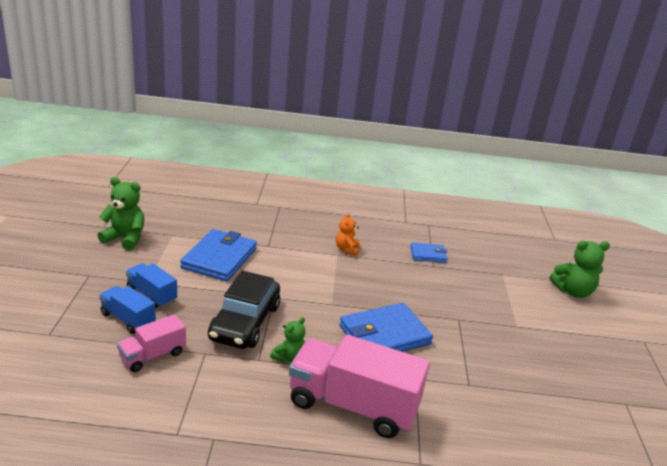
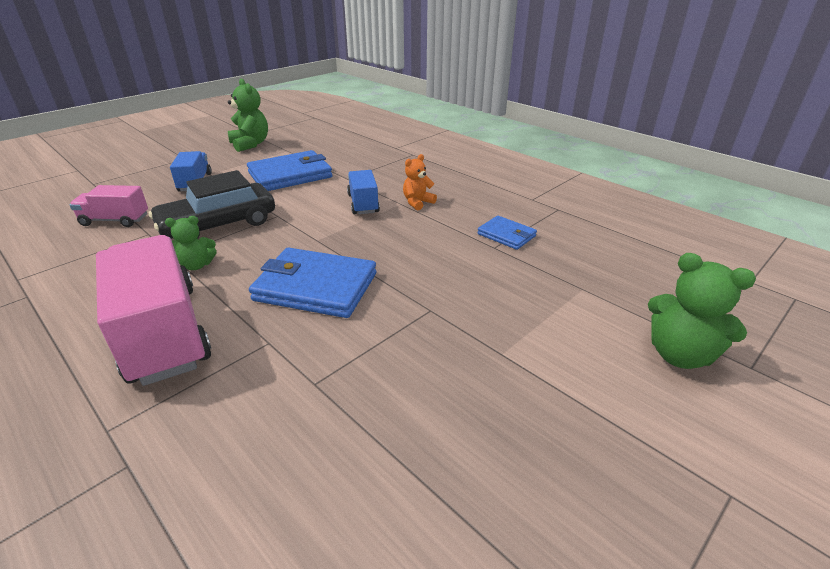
camera: 45 degrees right, 5 degrees up
blue truck [99,286,156,334] -> blue truck moved to [347,170,380,214]

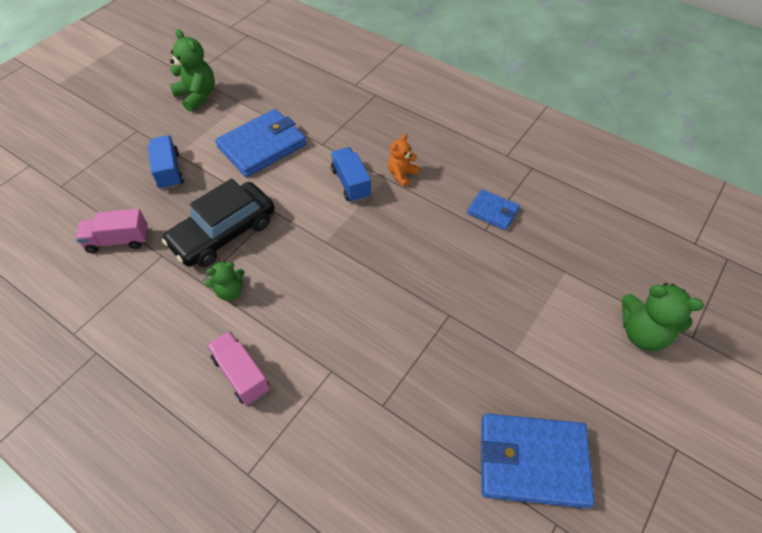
camera: 10 degrees left, 20 degrees up
pink truck [96,235,211,386] -> pink truck [207,331,270,405], size x0.52
blue wallet [249,248,376,318] -> blue wallet moved to [481,414,595,508]

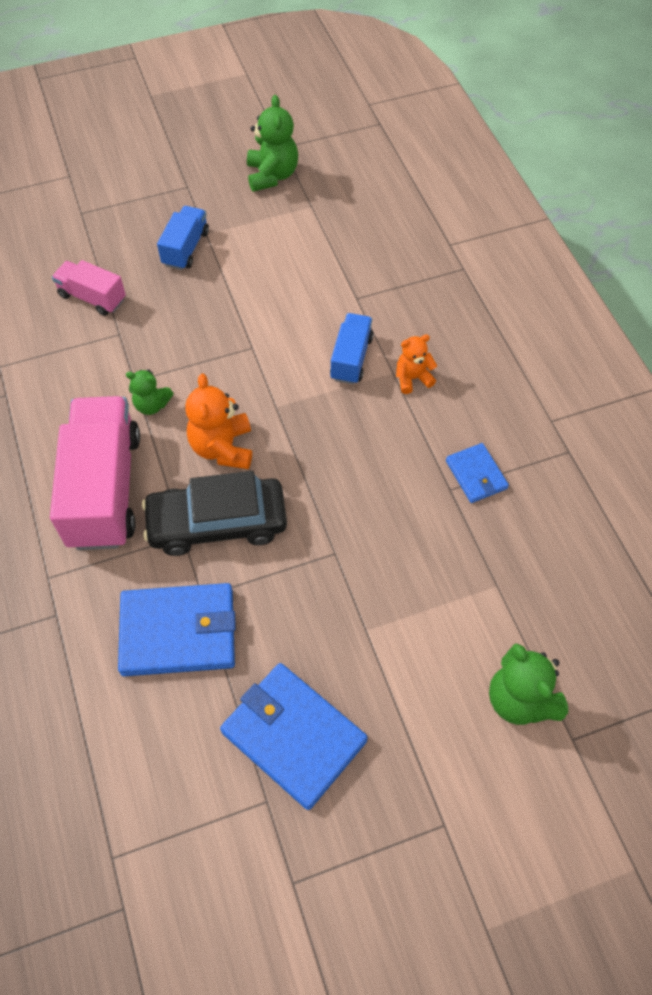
camera: 35 degrees right, 5 degrees up
black car [162,178,275,267] -> black car moved to [142,471,287,556]
pink truck [207,331,270,405] -> pink truck [50,396,140,550], size x1.93
blue wallet [215,109,307,177] -> blue wallet moved to [118,583,236,676]
none -> orange teddy bear [185,374,252,469]

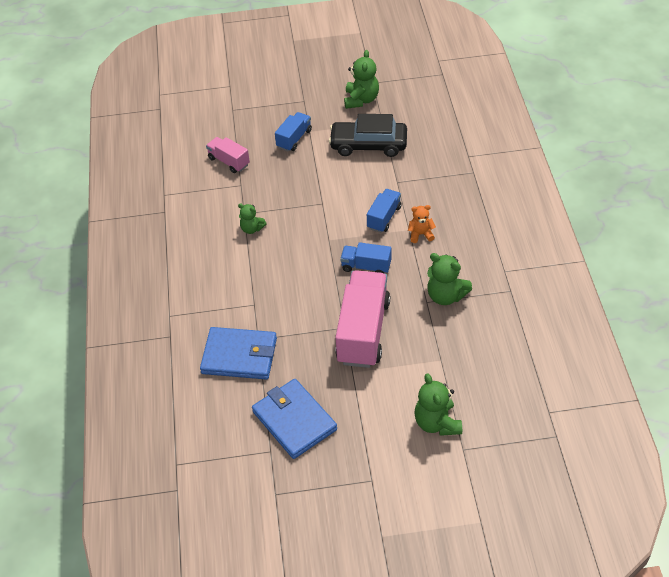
camera: 15 degrees right, 10 degrees down
pink truck [50,396,140,550] -> pink truck moved to [335,270,390,368]
black car [142,471,287,556] -> black car moved to [329,114,407,157]
orange teddy bear [185,374,252,469] -> none
blue wallet [446,443,509,503] -> green teddy bear [427,253,472,305]
none -> blue truck [340,242,391,273]

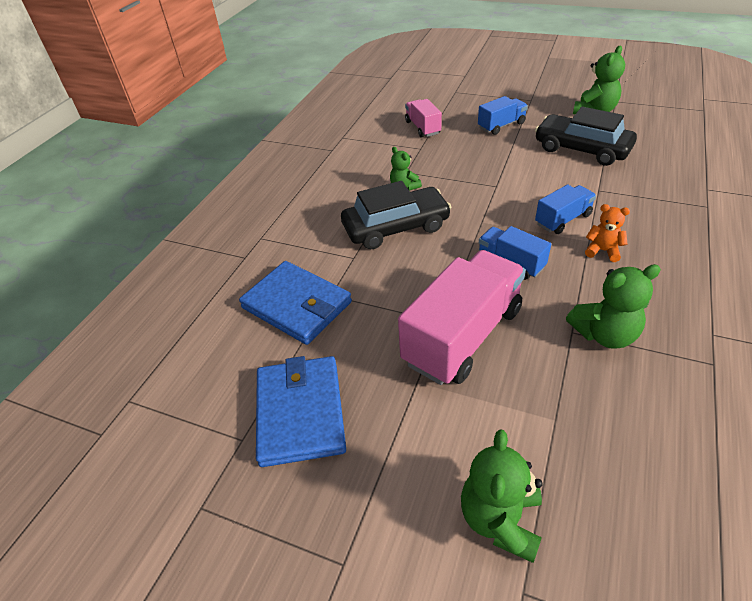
camera: 30 degrees right, 5 degrees down
green teddy bear [427,253,472,305] -> green teddy bear turned 75 degrees counterclockwise [566,264,661,349]
none -> black car [341,181,452,249]

